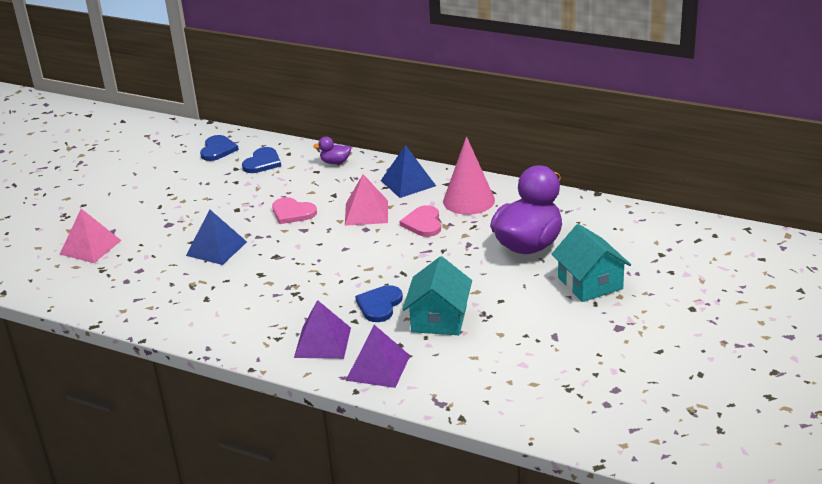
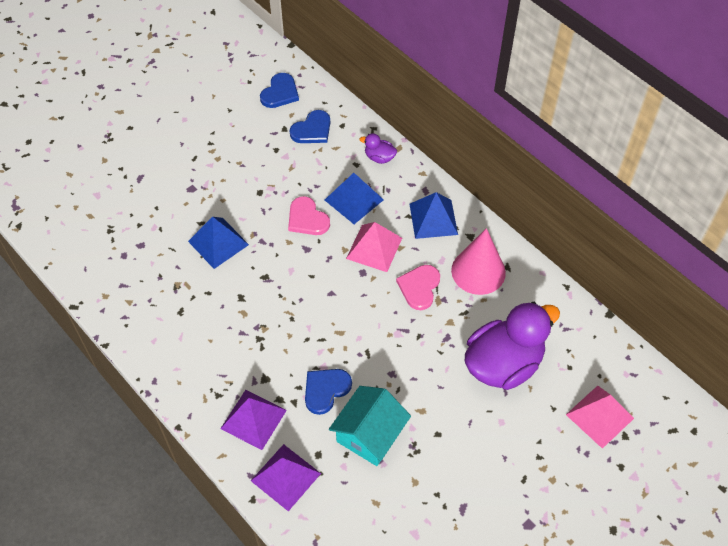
camera: 20 degrees right, 25 degrees up
pink pyramid [60,209,122,263] -> pink pyramid moved to [566,386,634,449]
turquoise house [552,224,631,302] -> none
none -> blue pyramid [325,173,384,224]

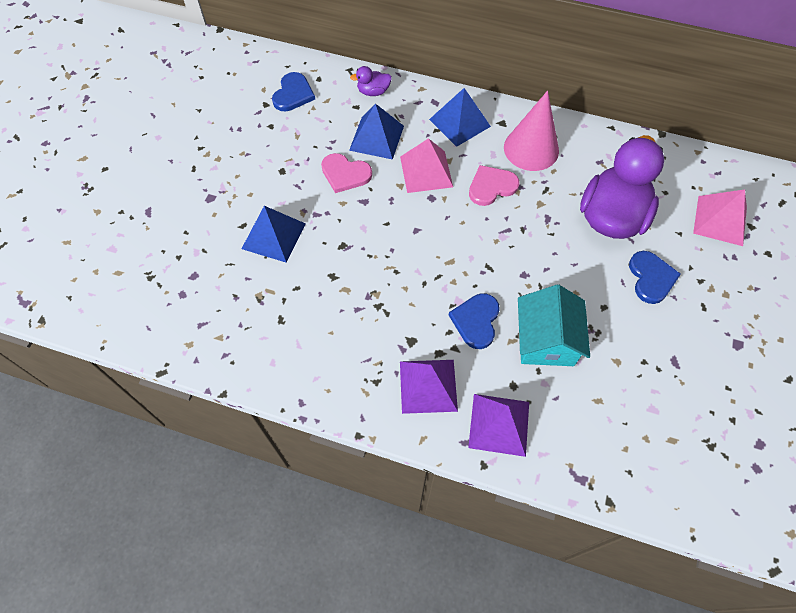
camera: 30 degrees left, 5 degrees up
blue heart [260,73,299,108] -> blue heart moved to [629,251,681,304]
pink heart [396,265,440,310] -> pink heart turned 75 degrees clockwise [469,165,519,206]

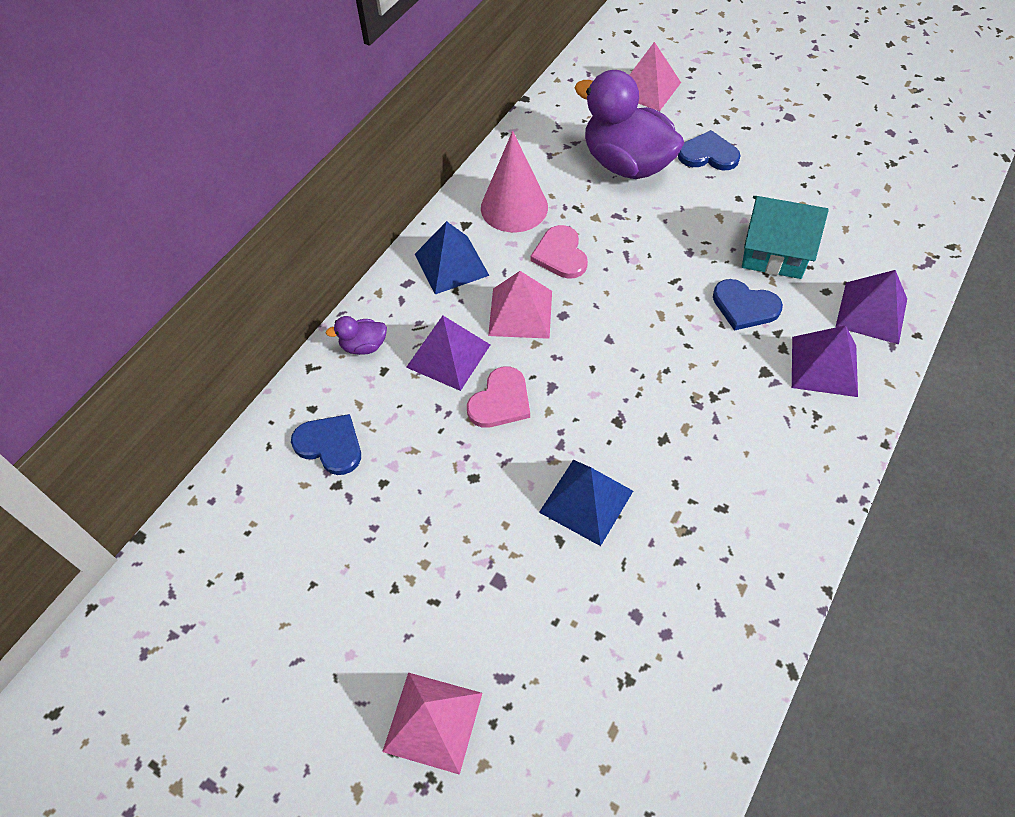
camera: 75 degrees left, 5 degrees down
blue pyramid [349,103,404,160] -> purple pyramid [406,316,490,391]
purple duck [350,66,392,96] -> purple duck turned 75 degrees clockwise [326,316,387,355]
none -> pink pyramid [382,673,482,775]

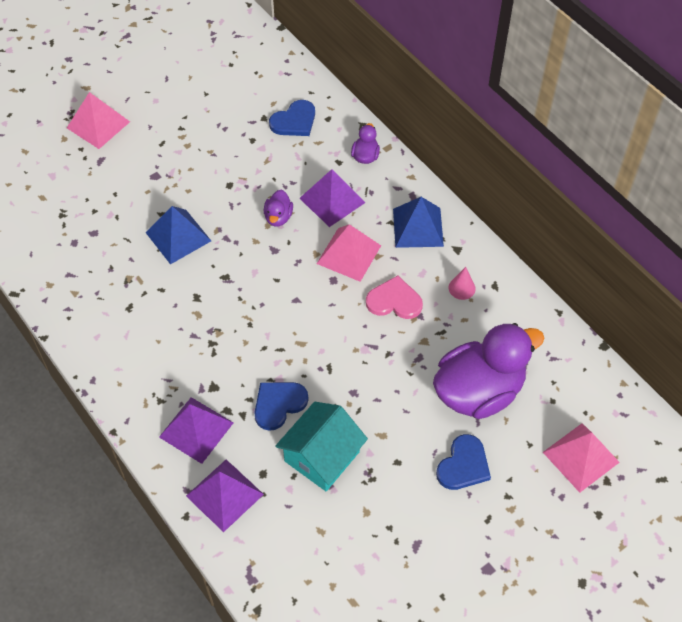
camera: 110 degrees right, 0 degrees up
pink heart [467,366,530,428] -> purple duck [264,190,293,227]
pink cone [481,131,548,232] -> pink cone [448,267,476,300], size x0.45

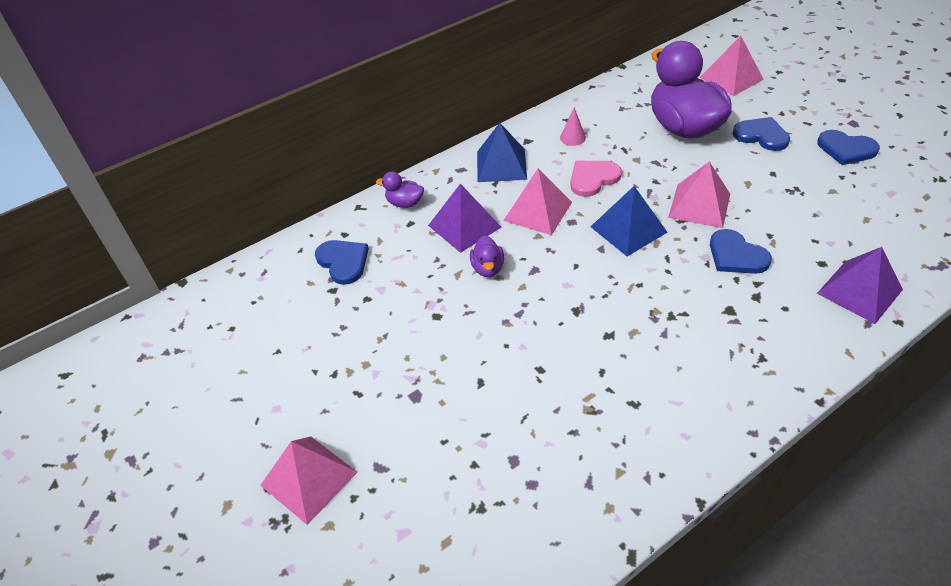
camera: 85 degrees left, 10 degrees down
blue pyramid [145,206,211,264] -> blue pyramid moved to [590,186,668,256]
purple pyramid [159,397,233,464] -> none
purple duck [264,190,293,227] -> purple duck turned 75 degrees clockwise [470,236,504,277]
turquoise house [275,402,368,491] -> none
pink heart [366,276,423,319] -> pink heart turned 45 degrees clockwise [570,161,622,197]
none -> pink pyramid [668,162,730,228]
none -> blue heart [817,130,880,165]

